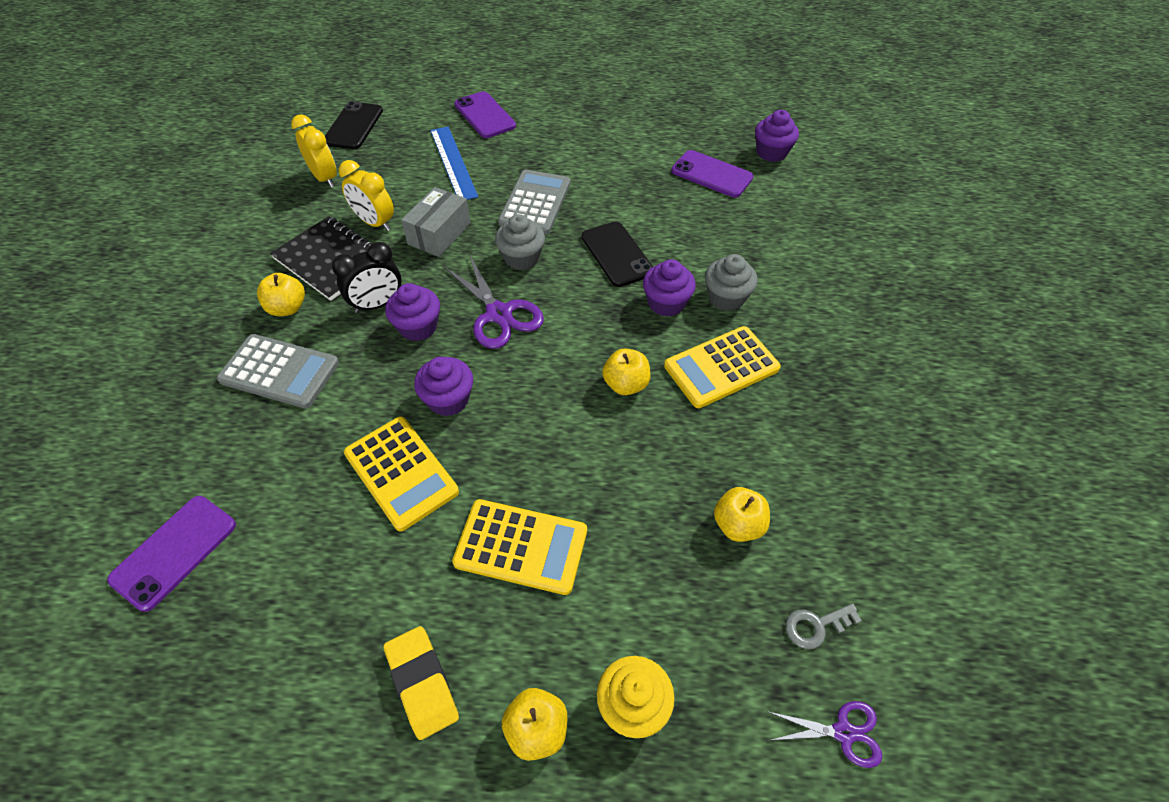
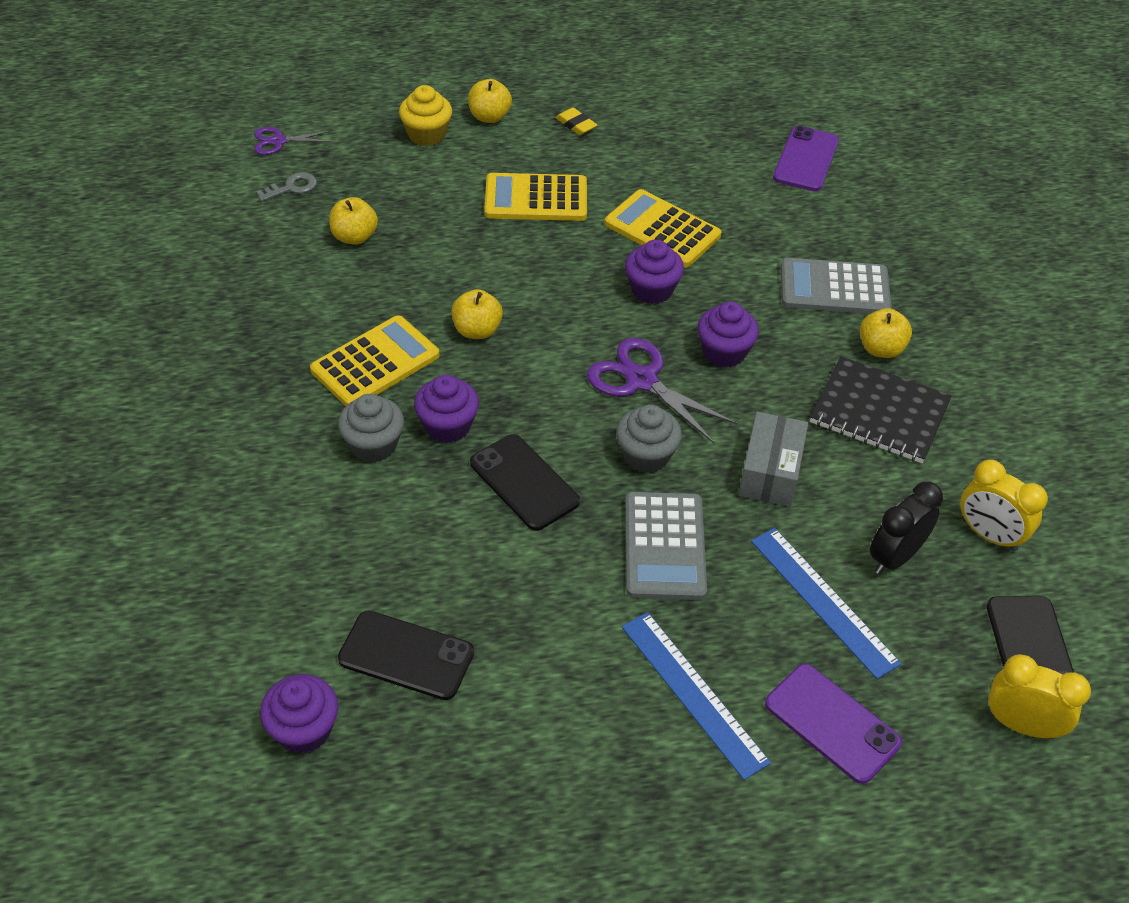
camera: 165 degrees right, 5 degrees down
black clock [332,242,402,313] -> black clock moved to [870,482,943,574]
yellow clock [339,160,394,231] -> yellow clock moved to [988,654,1091,739]
yellow eraser [384,626,459,740] -> yellow eraser [556,108,597,135], size x0.63
purple phone [671,150,753,197] -> black phone [338,610,474,700]
none -> blue ruler [622,612,771,780]

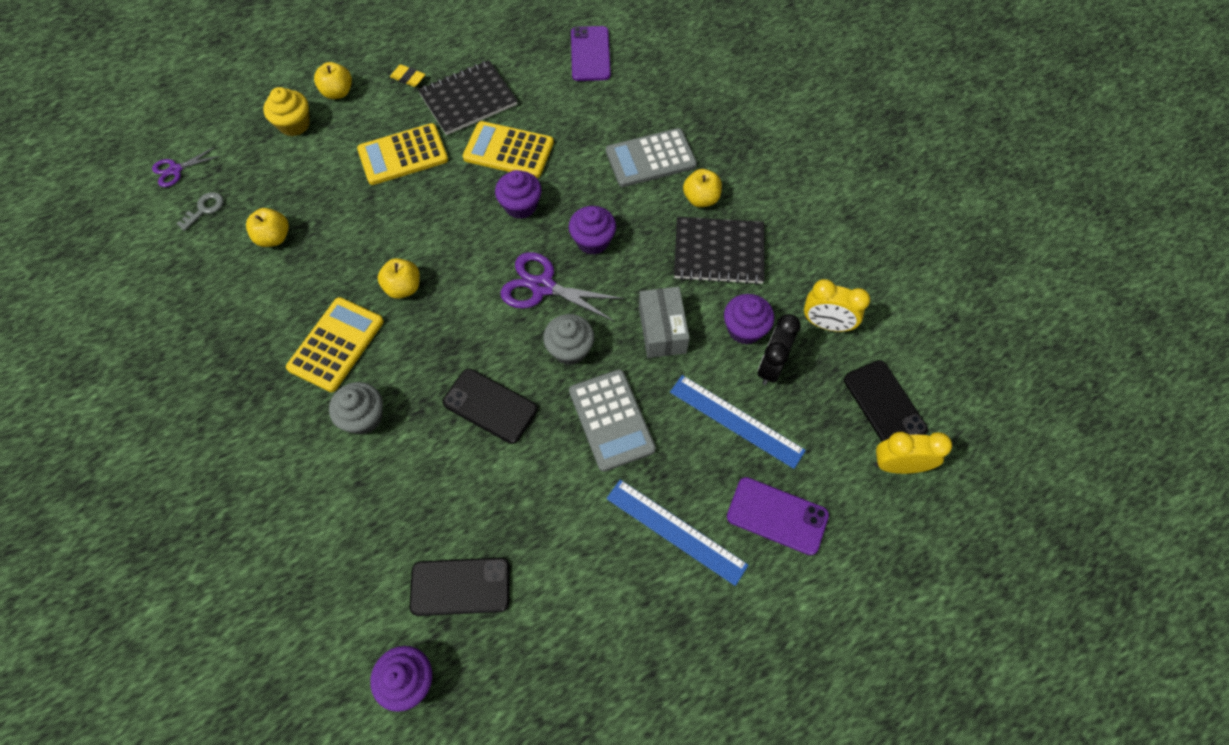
camera: 20 degrees left, 15 degrees up
purple cupcake [414,375,479,443] -> purple cupcake moved to [724,294,774,344]
none -> black notebook [418,60,518,135]

